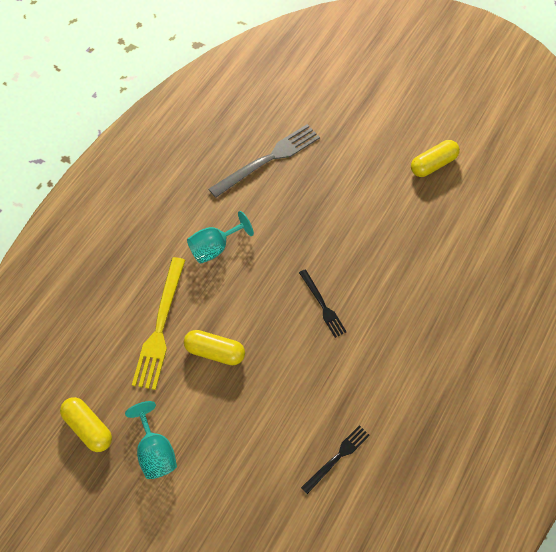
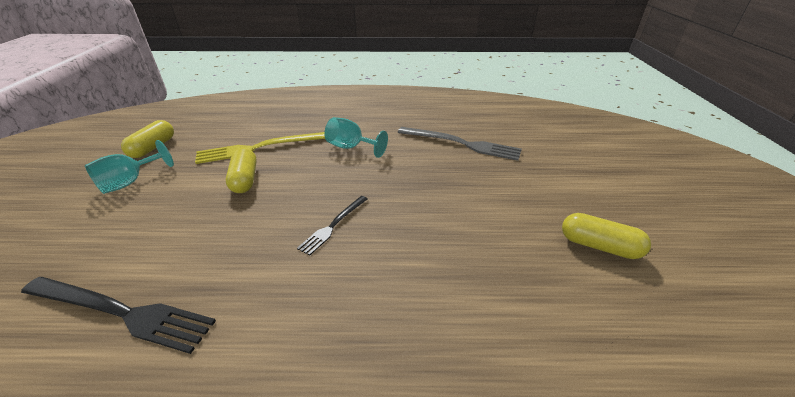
camera: 60 degrees right, 25 degrees down
black fork [301,425,370,494] -> black fork [21,277,216,354], size x1.77

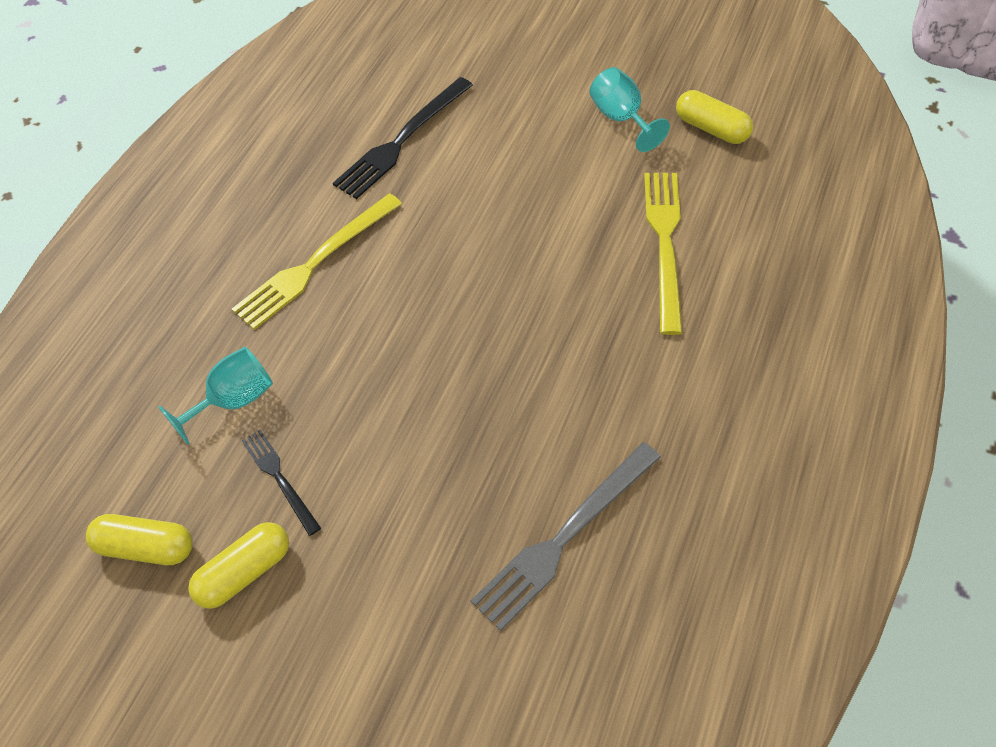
camera: 115 degrees right, 20 degrees up
yellow capsule [226,148,257,193] -> yellow capsule moved to [86,514,193,565]
black fork [297,196,367,256] -> black fork moved to [242,429,321,536]
turquoise goblet [324,117,388,158] -> turquoise goblet moved to [159,347,273,445]
none -> yellow fork [232,193,402,330]

